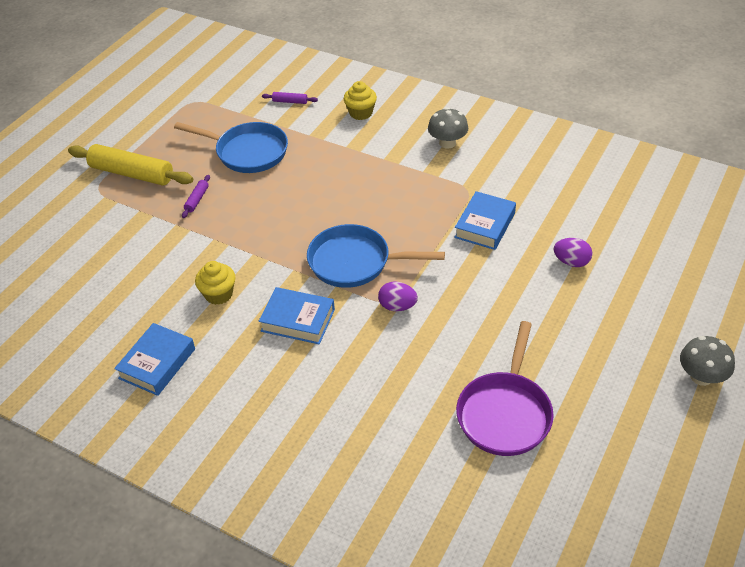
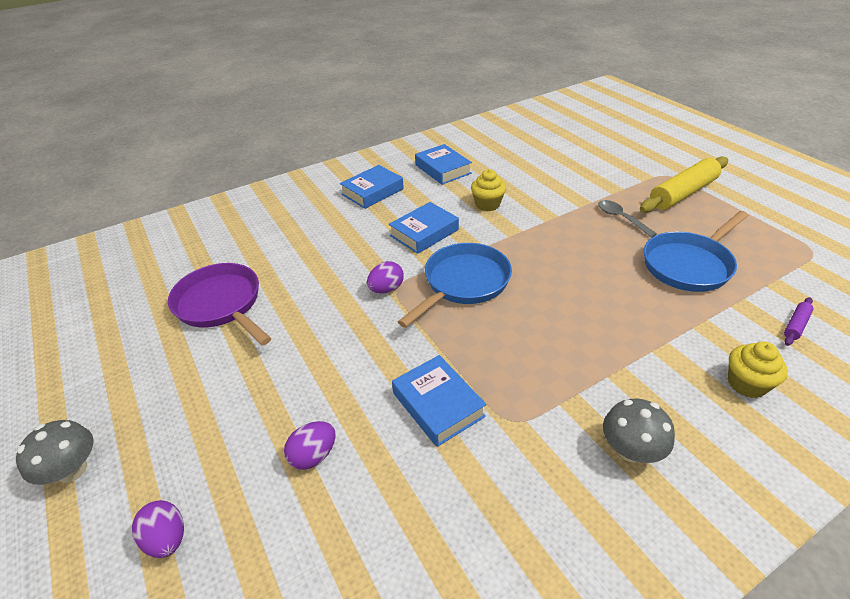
camera: 120 degrees right, 5 degrees down
purple rolling pin [182,175,210,218] -> grey spoon [598,200,657,237]
none -> purple egg [132,500,184,558]
none -> blue book [340,165,404,209]

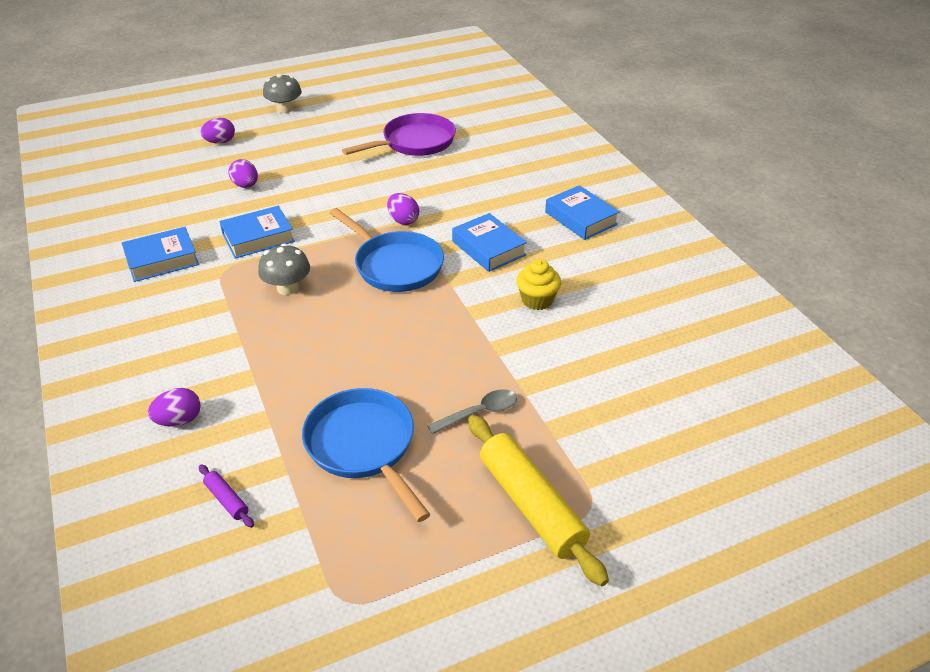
camera: 95 degrees right, 0 degrees up
blue book [415,144,472,185] -> blue book moved to [122,227,199,282]
grey mushroom [603,399,675,463] -> grey mushroom moved to [258,244,310,295]
yellow cupcake [728,341,788,398] -> purple egg [148,388,201,427]

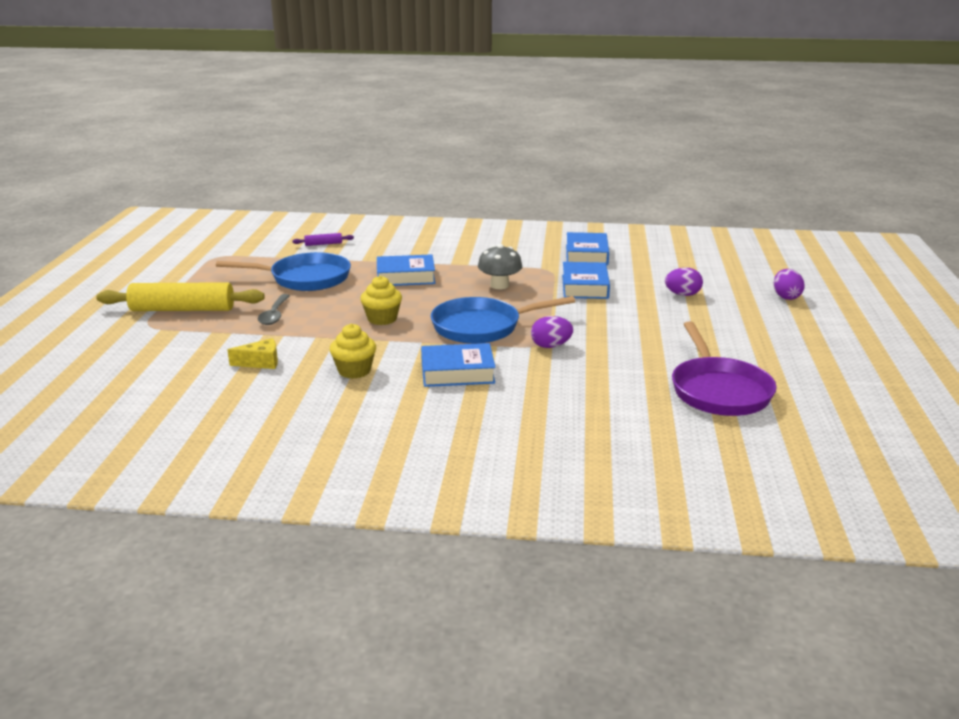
camera: 120 degrees right, 15 degrees down
purple egg [148,388,201,427] -> none
grey mushroom [263,74,302,113] -> none
blue book [545,185,620,240] -> blue book moved to [377,254,435,286]
none -> yellow cheese [227,338,278,369]
none -> yellow cupcake [360,276,402,325]

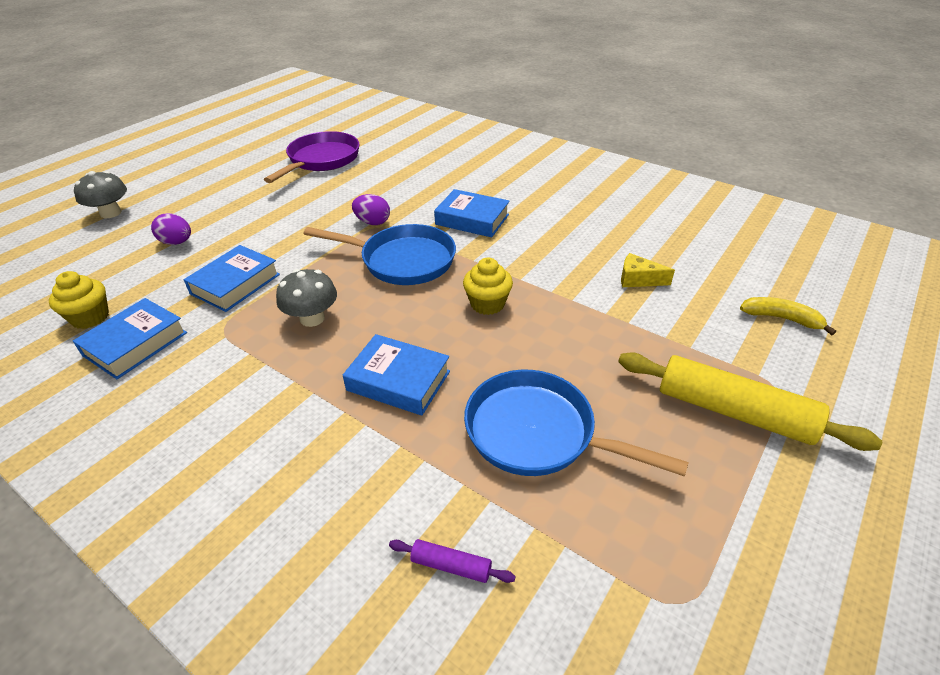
camera: 150 degrees left, 15 degrees up
grey spoon [258,294,290,325] -> none
yellow cupcake [330,324,376,379] -> yellow cupcake moved to [49,271,109,329]
purple egg [774,269,805,300] -> grey mushroom [74,171,127,218]
none -> yellow banana [740,297,836,335]

